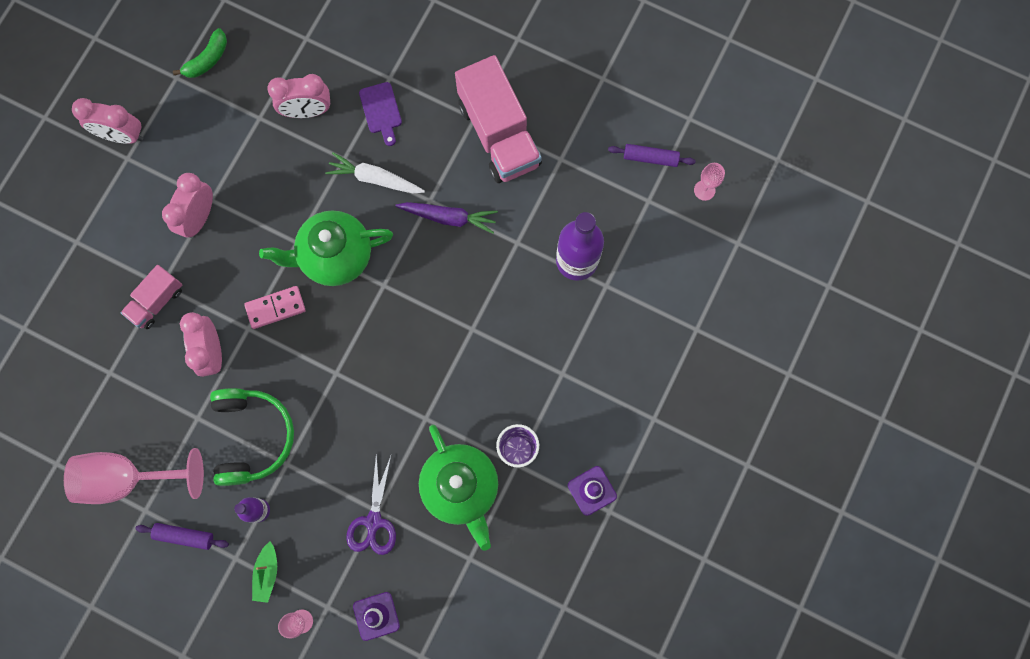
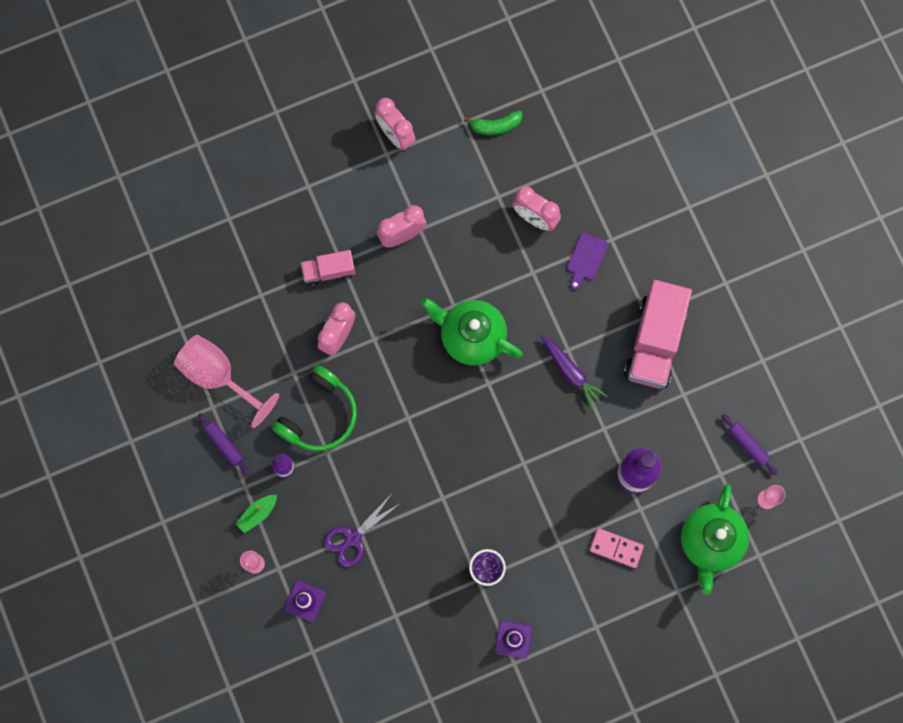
camera: 40 degrees right, 0 degrees up
pink domino [244,286,306,329] -> pink domino moved to [590,528,644,568]
white carrot [325,152,425,193] -> none
green teapot [419,424,498,551] -> green teapot moved to [681,484,749,595]

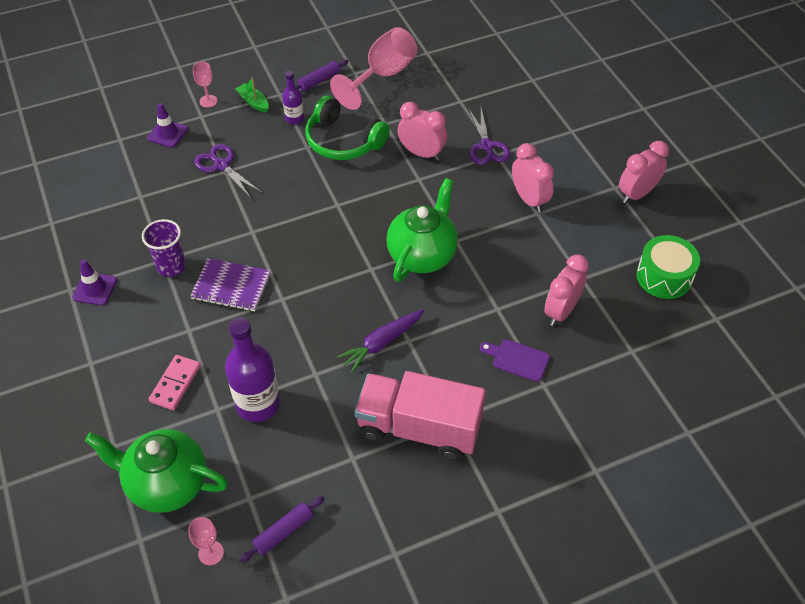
camera: 90 degrees right, 25 degrees down
pink truck [301,250,355,286] -> purple scissors [469,109,510,165]
green banana [464,111,522,135] -> green drum [636,235,700,299]
none -> purple notebook [190,258,271,312]

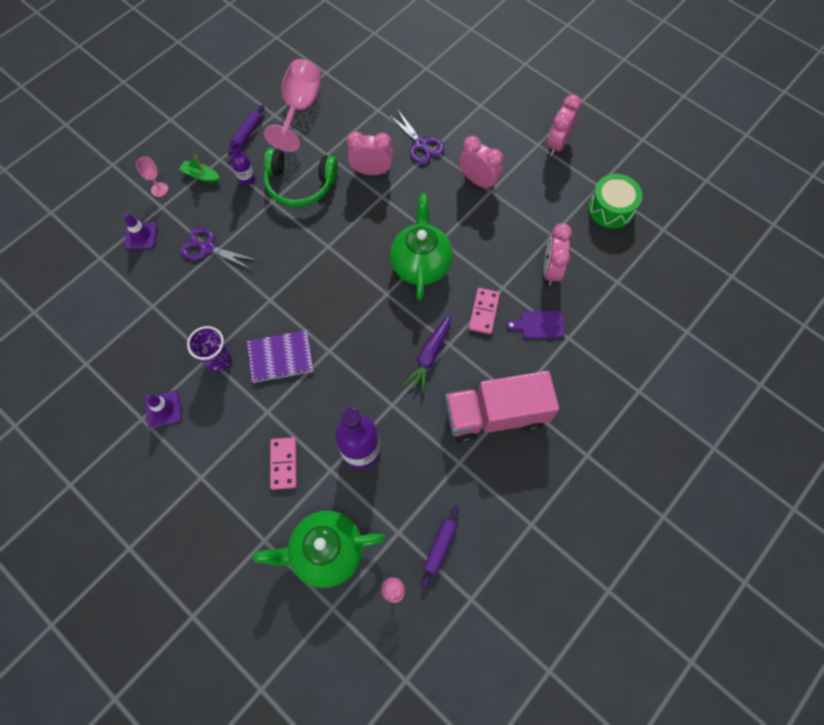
camera: 25 degrees left, 15 degrees up
none -> pink domino [469,288,500,334]

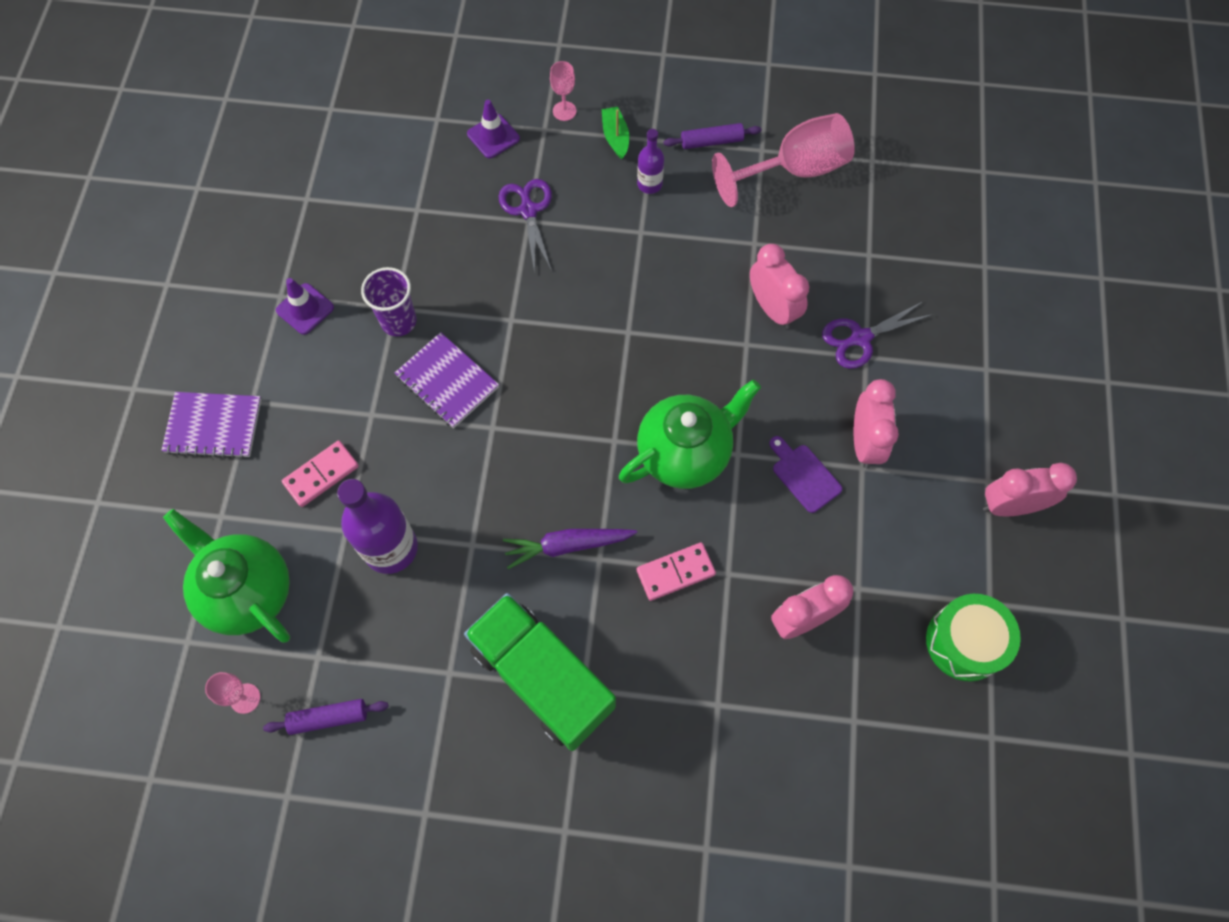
camera: 55 degrees right, 0 degrees up
green headphones [264,148,338,207] -> none
purple scissors [388,109,444,164] -> purple scissors turned 45 degrees clockwise [822,301,933,369]
pink truck [445,371,559,443] -> green truck [464,593,616,751]
purple cutting board [506,310,565,339] -> purple cutting board moved to [769,436,842,513]
none -> purple notebook [161,392,261,458]

